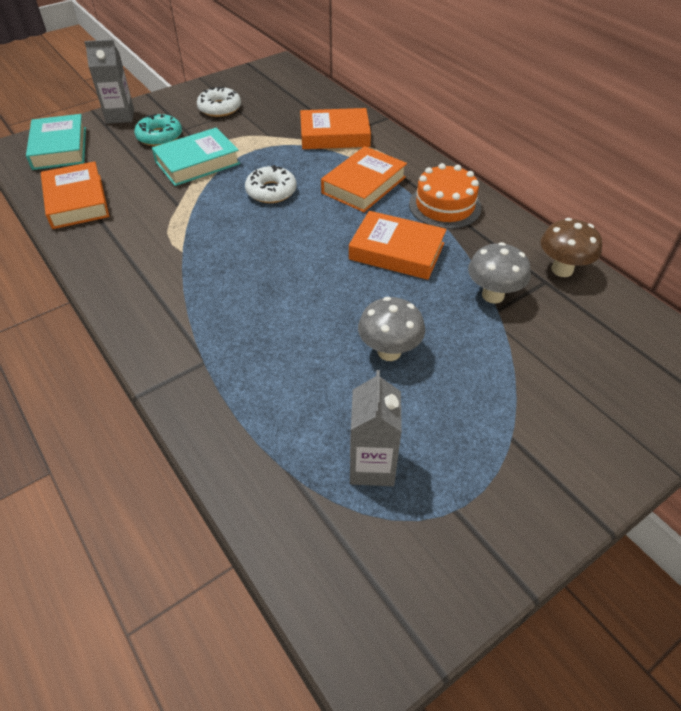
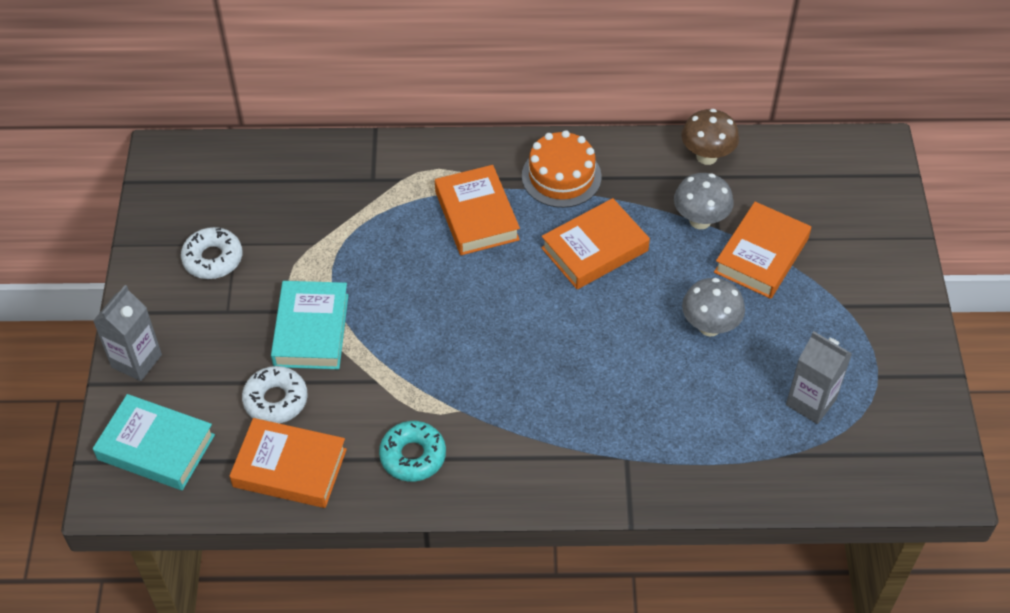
camera: 55 degrees left, 5 degrees up
turquoise donut [134,114,182,146] -> turquoise donut moved to [379,421,446,482]
white donut [245,165,297,203] -> white donut moved to [242,366,308,424]
orange book [300,108,371,149] -> orange book moved to [714,202,811,299]

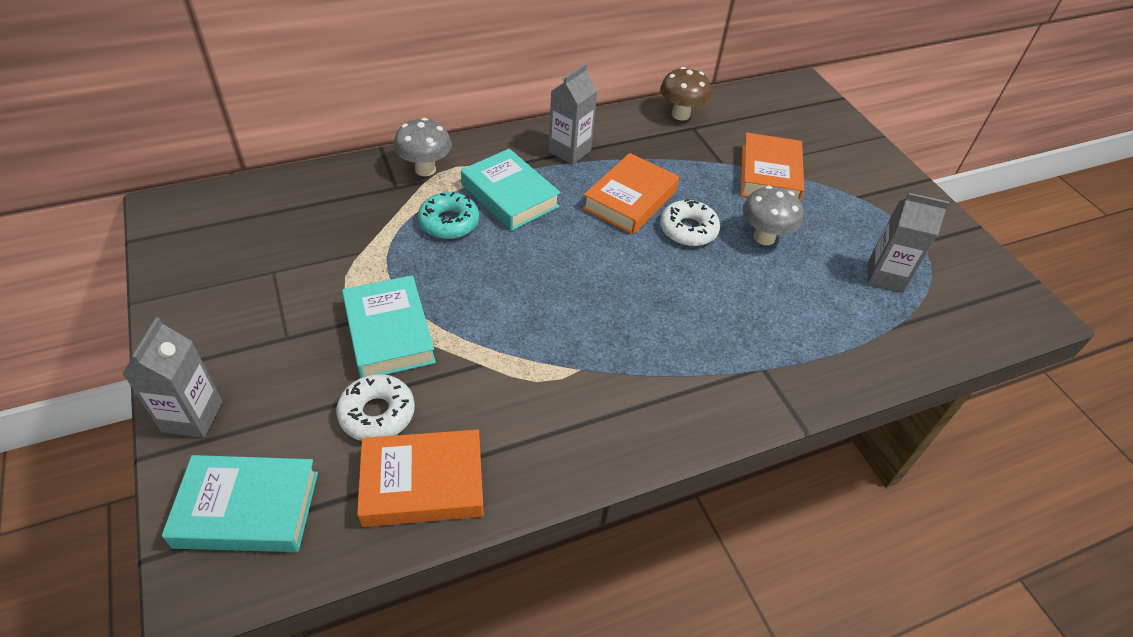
camera: 25 degrees left, 5 degrees down
white donut [181,227,242,279] -> white donut moved to [660,199,720,246]
turquoise donut [379,421,446,482] -> turquoise donut moved to [418,192,479,239]
orange book [435,165,520,255] -> turquoise book [461,149,561,231]
orange cake [522,130,602,208] -> grey carton [548,64,598,165]
grey mushroom [674,173,734,229] -> grey mushroom moved to [394,118,452,176]

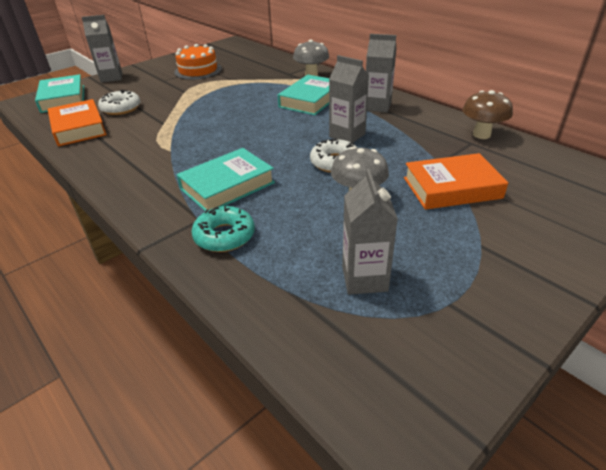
camera: 75 degrees right, 10 degrees down
turquoise book [342,275,436,378] -> turquoise book moved to [177,148,275,211]
turquoise donut [418,192,479,239] -> turquoise donut moved to [191,206,255,252]
orange book [583,153,679,235] -> grey carton [329,55,369,143]
none -> orange cake [174,44,222,80]

